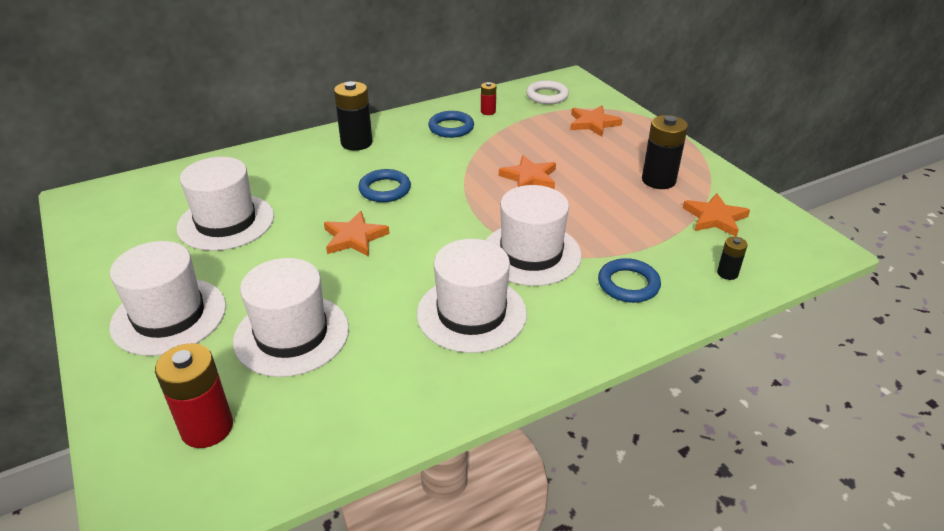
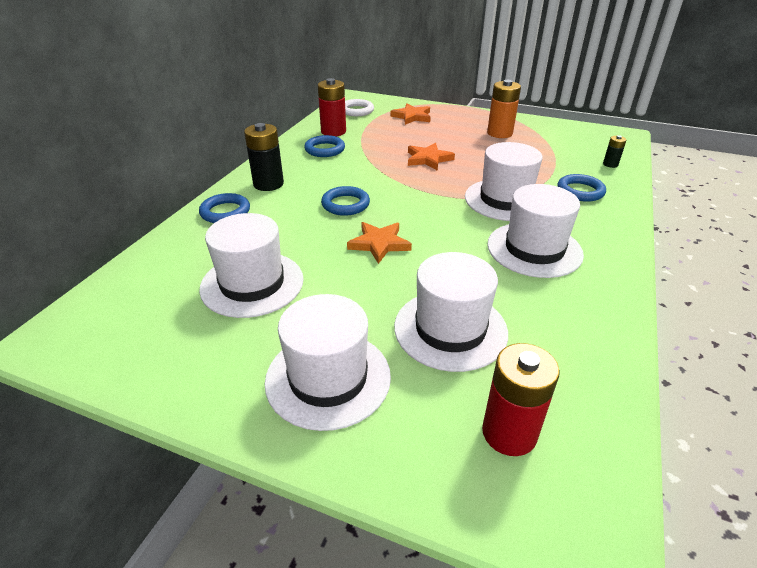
camera: 40 degrees left, 0 degrees up
red battery [481,82,496,115] -> red battery [318,78,346,136], size x1.94
black battery [642,115,688,189] -> orange battery [487,80,521,138]
orange star [683,193,750,237] -> none
none -> blue ring [199,193,250,223]

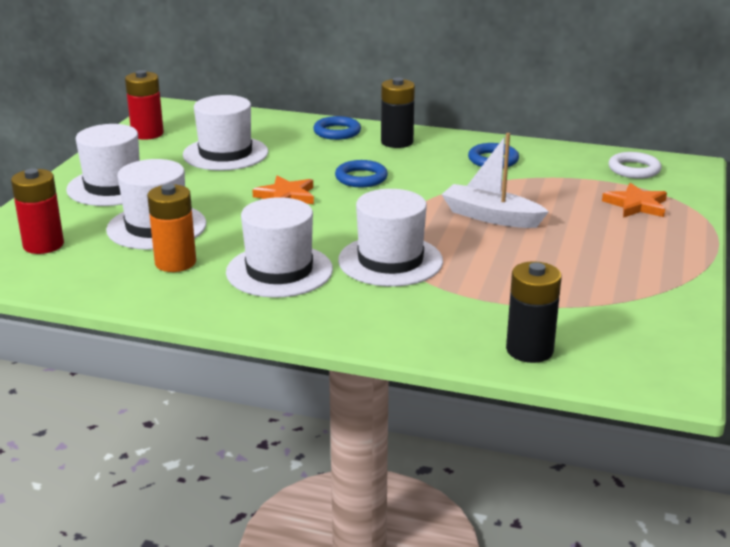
camera: 85 degrees right, 10 degrees down
red battery [318,78,346,136] -> red battery moved to [125,70,164,140]
orange star [408,143,455,171] -> white boat [441,133,549,228]
orange battery [487,80,521,138] -> orange battery moved to [147,184,196,272]
blue ring [557,174,606,202] -> none
black battery [603,135,626,168] -> black battery [506,261,562,363], size x1.94

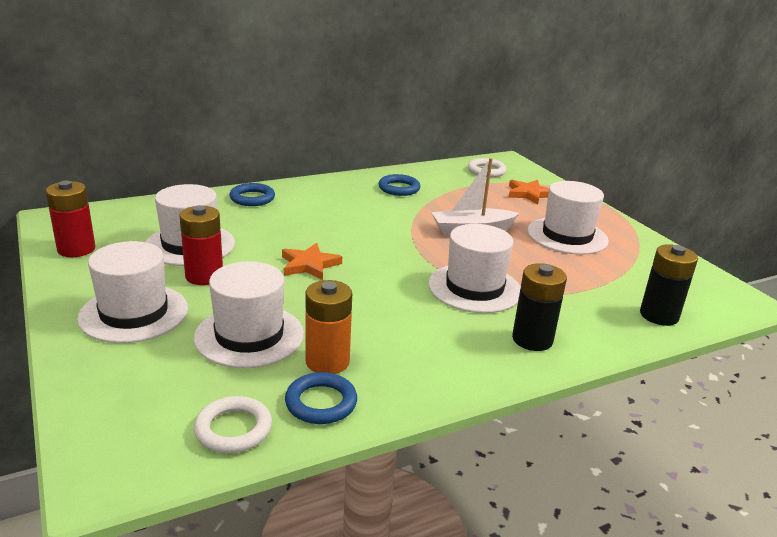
camera: 45 degrees left, 0 degrees up
red battery [11,168,64,254] -> red battery moved to [180,205,223,285]
white hat [226,197,333,298] -> white hat moved to [527,181,609,255]
blue ring [335,160,388,187] -> blue ring moved to [285,372,357,424]
black battery [381,77,415,148] -> black battery moved to [512,263,567,351]
none -> white ring [194,396,272,453]

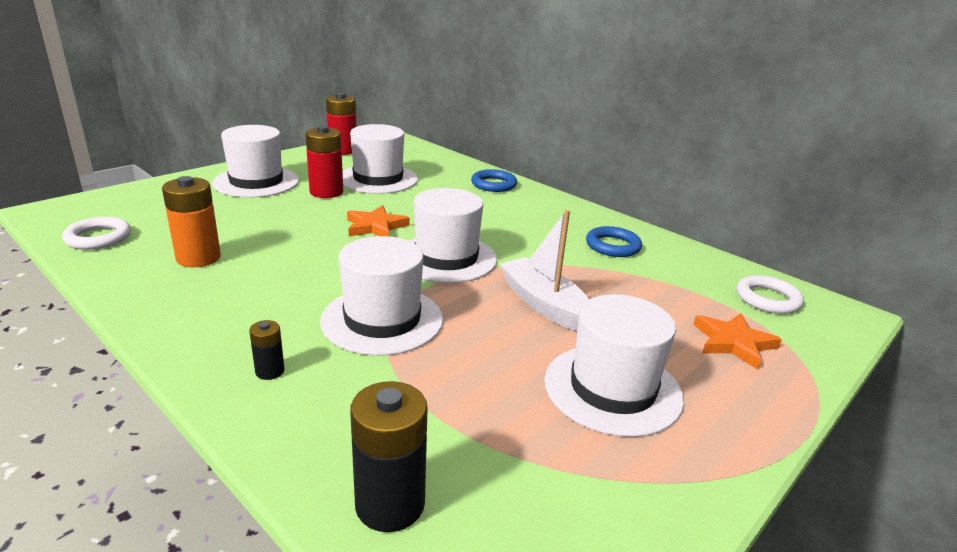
camera: 70 degrees right, 0 degrees up
white hat [194,261,304,368] -> white hat moved to [409,188,497,283]
blue ring [285,372,357,424] -> none
black battery [512,263,567,351] -> black battery [249,320,285,380], size x0.52

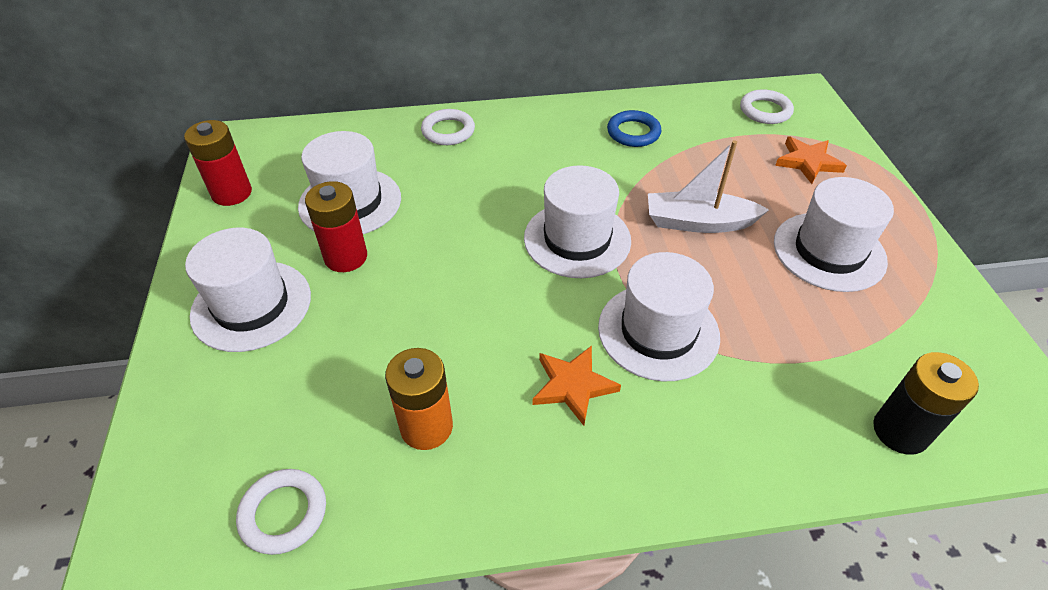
camera: 50 degrees left, 20 degrees up
black battery [249,320,285,380] -> none
orange star [347,205,410,236] -> orange star moved to [533,346,621,426]
blue ring [471,169,517,192] -> white ring [421,109,475,145]

